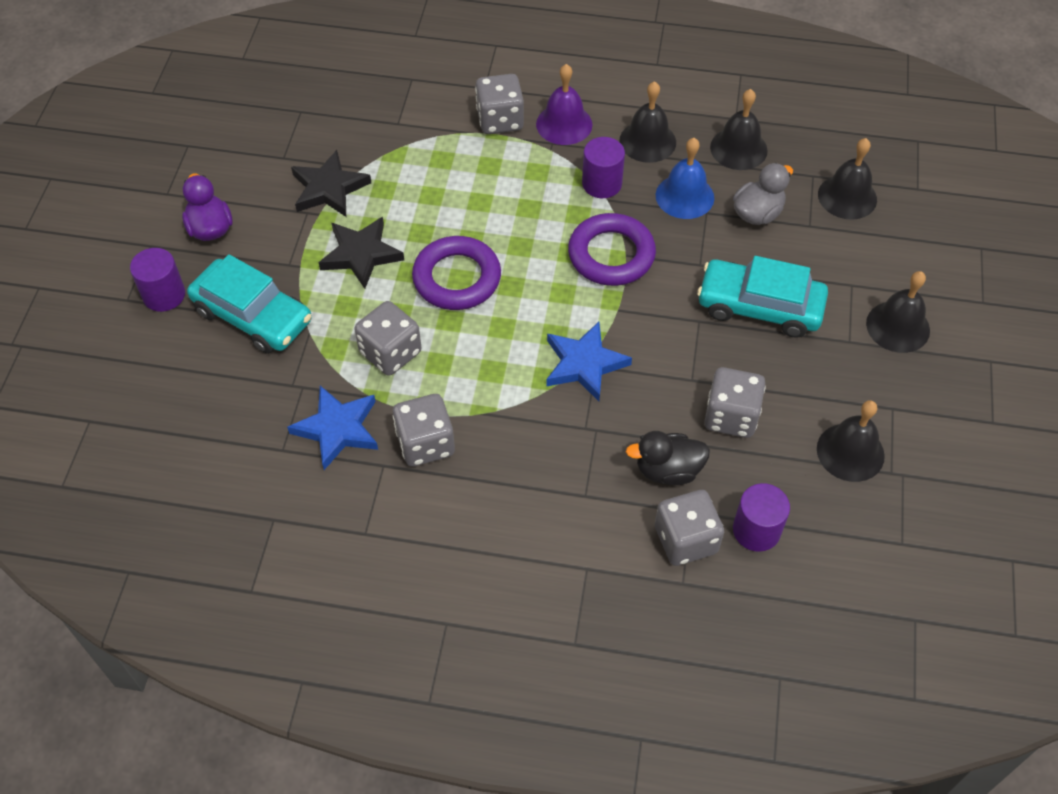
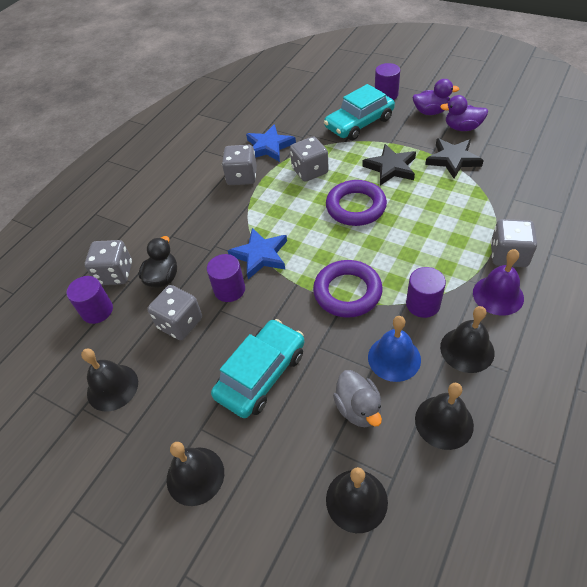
camera: 115 degrees right, 5 degrees down
none -> purple cylinder [207,254,245,302]
none -> purple duck [440,95,488,131]

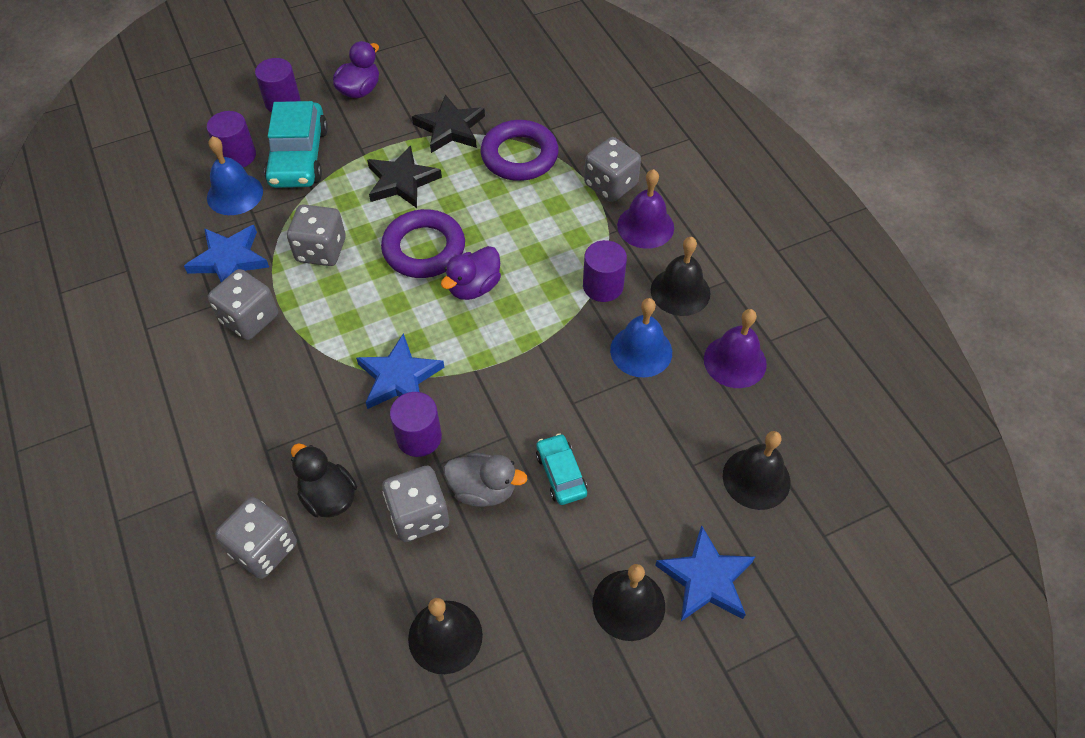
camera: 60 degrees left, 5 degrees up
purple cylinder [67,276,113,324] -> purple cylinder moved to [207,111,256,167]
turquoise car [211,319,305,418] -> turquoise car [536,433,587,505], size x0.54
purple ring [313,260,383,318] -> purple ring moved to [480,120,559,181]
grey duck [333,370,382,427] -> grey duck moved to [444,453,527,507]
black bell [415,383,474,450] -> purple bell [704,309,767,388]
purple duck [440,95,488,131] -> purple duck moved to [441,246,501,300]
none -> blue bell [207,136,263,215]
none -> blue star [655,525,755,621]

